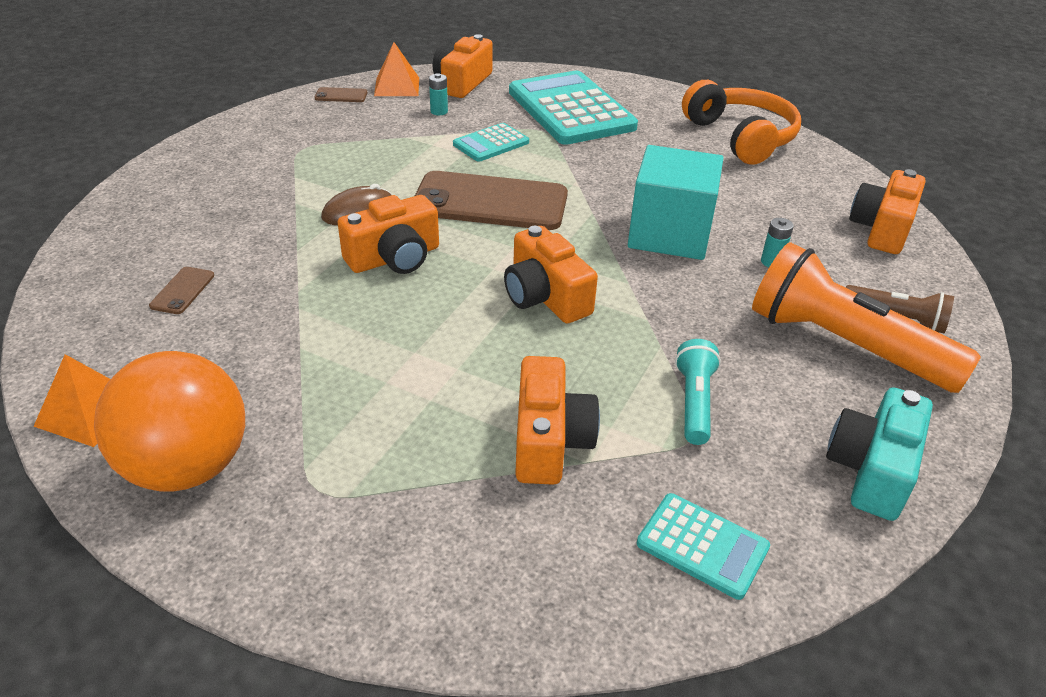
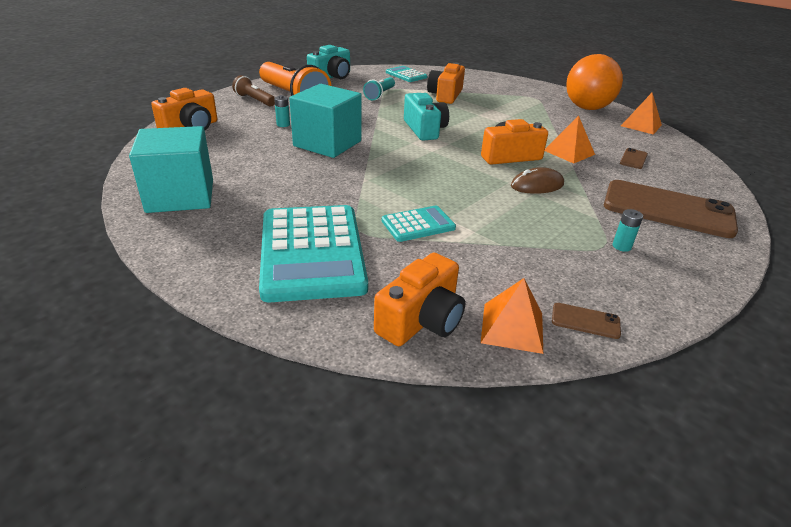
camera: 165 degrees left, 5 degrees down
brown phone [415,171,568,230] -> brown phone moved to [604,180,738,238]
turquoise battery [429,73,448,115] -> turquoise battery moved to [613,209,643,252]
orange camera [504,226,598,323] -> turquoise camera [404,93,449,141]
orange headphones [682,80,801,165] -> turquoise cube [129,126,213,213]
none -> orange pyramid [545,116,595,164]

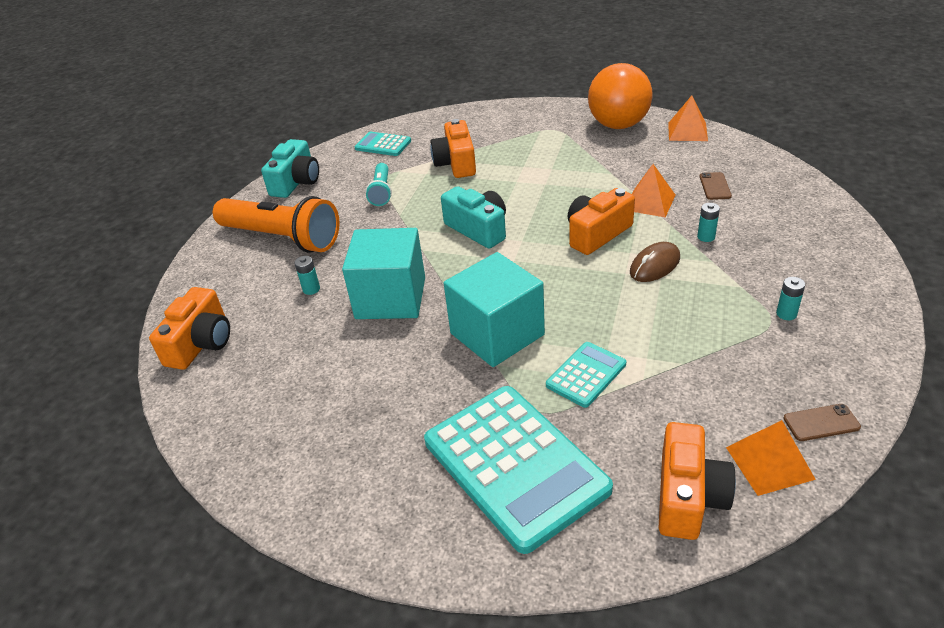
camera: 20 degrees left, 5 degrees up
turquoise cube [129,126,213,213] -> turquoise cube moved to [444,252,545,367]
brown flashlight [232,75,275,107] -> none
brown phone [604,180,738,238] -> none
none -> turquoise battery [697,203,720,242]

